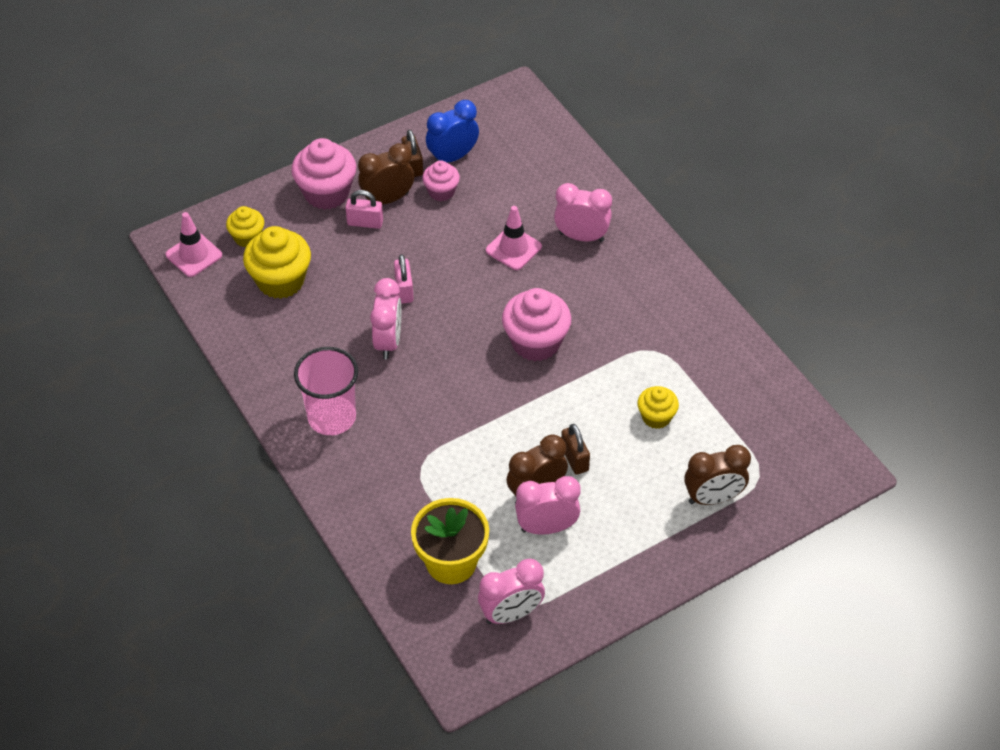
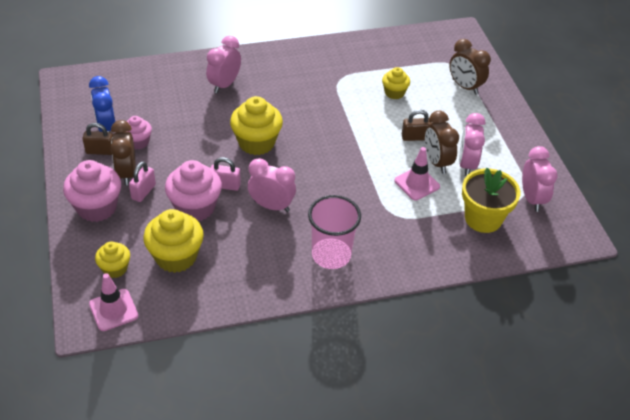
camera: 75 degrees left, 5 degrees down
pink traffic cone [486,206,542,270] -> pink traffic cone moved to [394,147,440,201]
pink cupcake [502,288,571,361] -> pink cupcake moved to [165,160,222,221]
brown clock [684,445,751,505] -> brown clock turned 135 degrees clockwise [449,39,491,95]
none -> yellow cupcake [230,96,283,155]

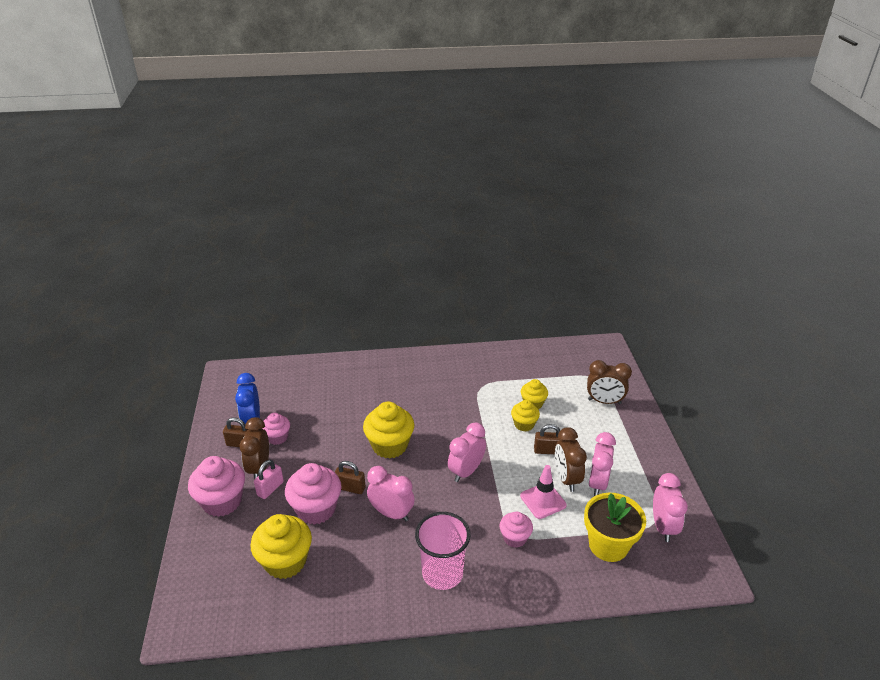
camera: 10 degrees right, 10 degrees down
pink traffic cone [89,273,138,331] -> none
yellow cupcake [95,241,130,278] -> yellow cupcake moved to [511,400,540,432]
pink clock [206,36,241,93] -> pink clock moved to [448,422,486,482]
pink padlock [211,157,241,191] -> brown padlock [335,461,365,494]
brown clock [449,39,491,95] -> brown clock turned 45 degrees counterclockwise [587,360,632,404]
none -> pink cupcake [499,512,533,548]

